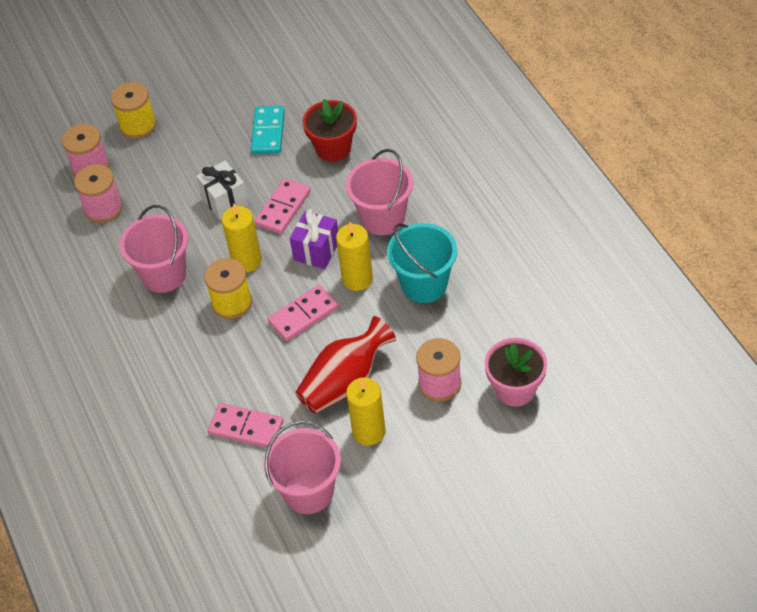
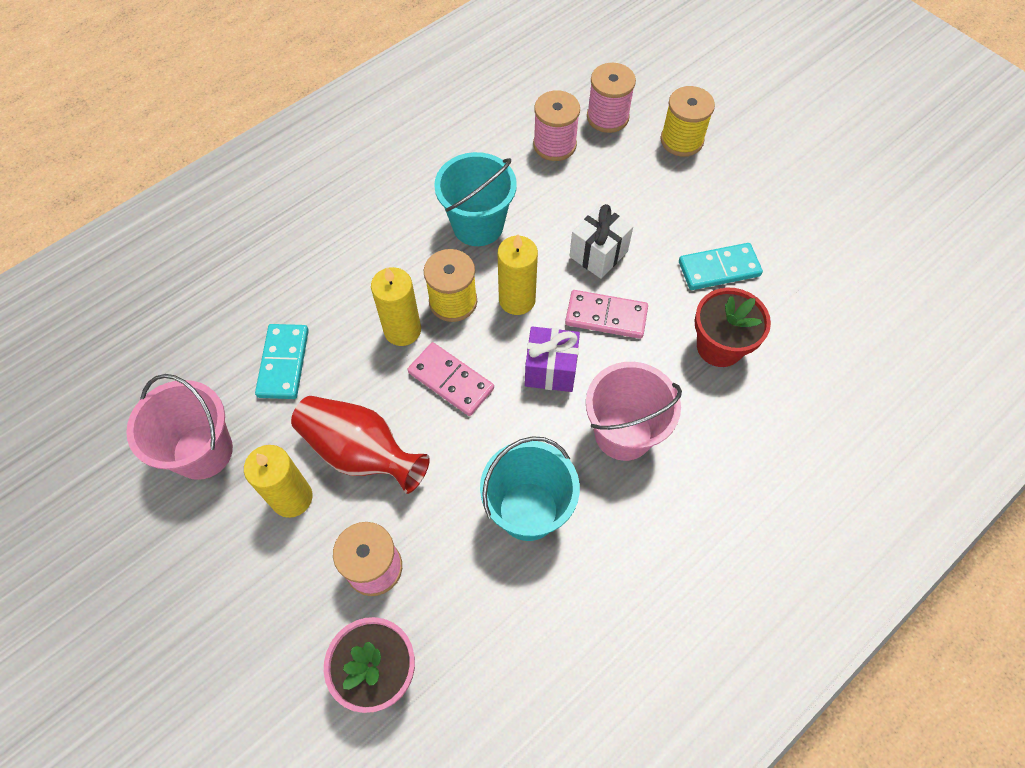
camera: 70 degrees right, 10 degrees up
pink bucket [120,205,188,293] -> turquoise bucket [434,152,517,246]
pink domino [208,403,284,448] -> turquoise domino [255,324,309,399]
yellow candle [336,222,373,291] -> yellow candle moved to [371,267,421,346]

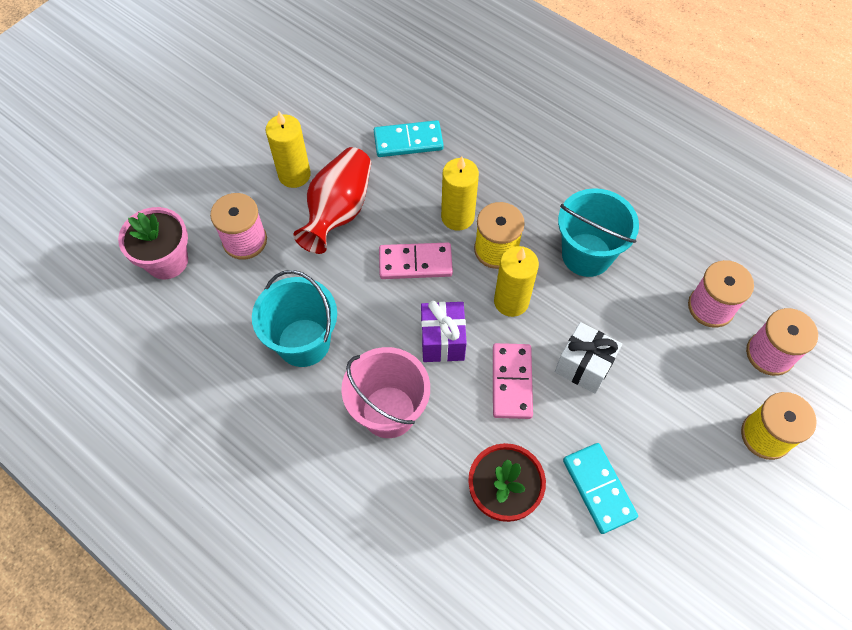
camera: 80 degrees right, 0 degrees up
pink bucket [126,374,233,480] -> none
pink domino [408,342,494,416] -> pink domino turned 60 degrees clockwise [379,243,453,279]

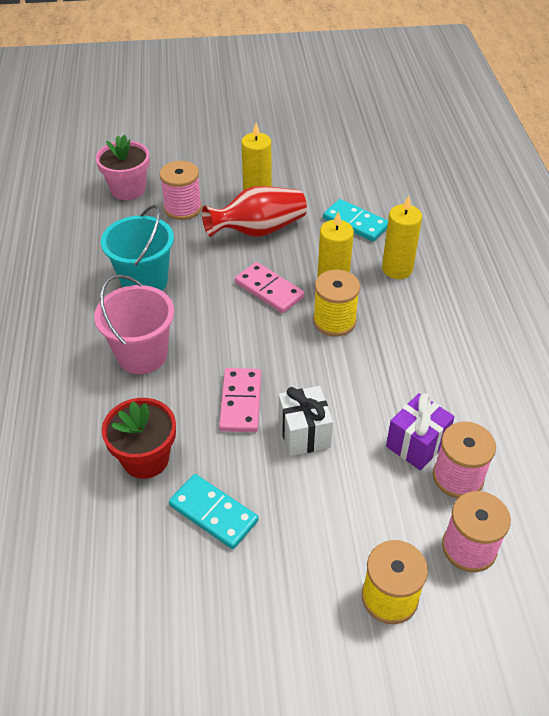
camera: 45 degrees right, 15 degrees down
purple gift [421,301,467,362] -> purple gift moved to [386,393,455,470]
pink domino [493,343,533,419] -> pink domino turned 45 degrees counterclockwise [219,368,261,432]
yellow candle [494,246,539,317] -> yellow candle moved to [382,195,422,279]
turquoise bucket [558,188,639,277] -> none
turquoise domino [563,443,638,534] -> turquoise domino turned 75 degrees counterclockwise [169,474,258,549]

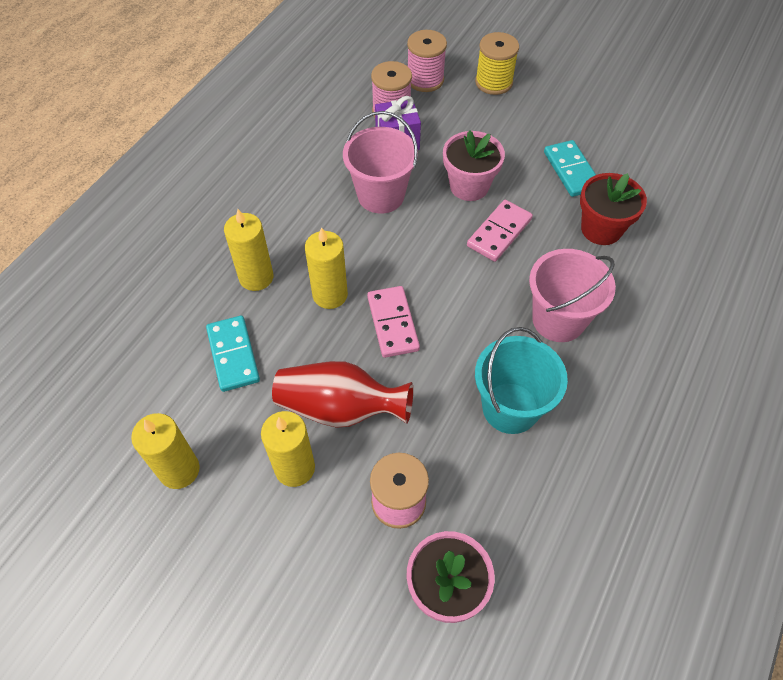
camera: 145 degrees left, 10 degrees up
white gift [278,386,333,456] -> pink flower pot [443,130,505,201]
yellow spool [313,270,360,337] -> none
none -> yellow candle [131,413,200,489]
none -> pink bucket [343,111,418,213]

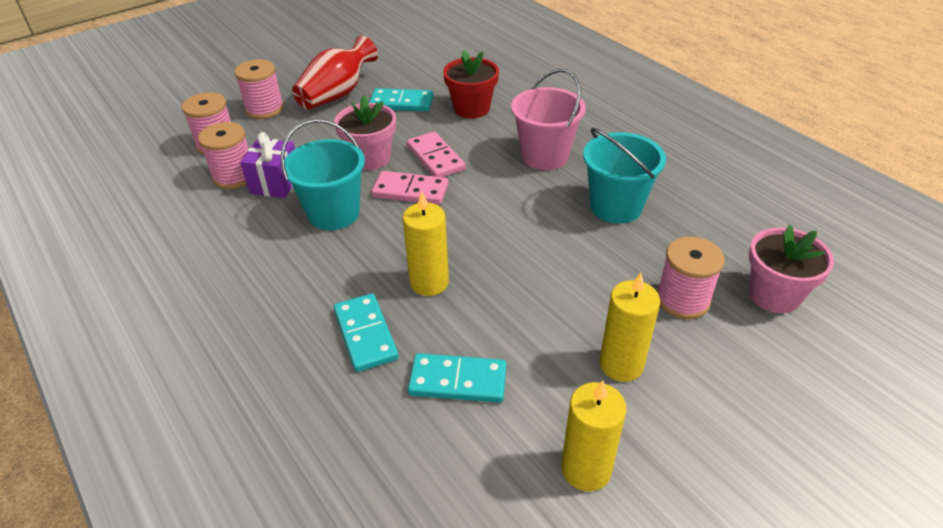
camera: 65 degrees left, 15 degrees down
yellow candle [224,209,274,291] -> turquoise domino [334,293,399,372]
red vase [272,361,413,428] -> red vase moved to [292,35,378,110]
pink bucket [343,111,418,213] -> turquoise bucket [281,119,365,230]
pink domino [367,286,420,358] -> pink domino moved to [371,171,448,205]
yellow spool [475,32,519,95] -> pink spool [234,59,284,119]

